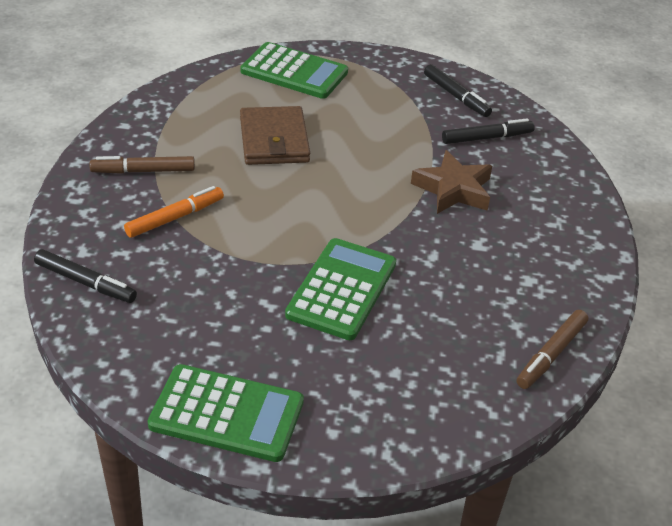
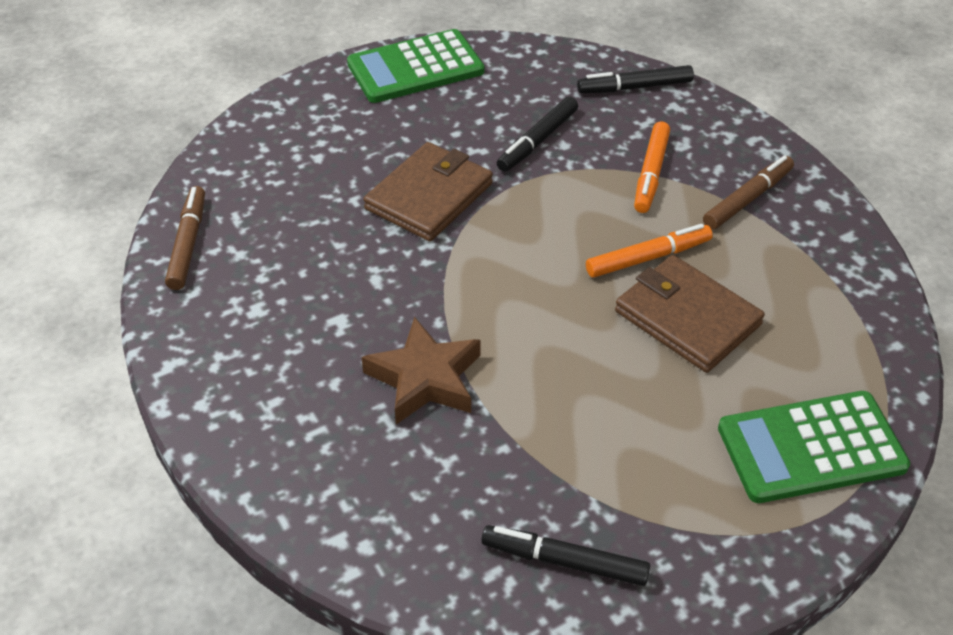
camera: 145 degrees right, 5 degrees up
green calculator [285,238,396,340] -> brown wallet [364,142,493,241]
black marker [442,118,535,144] -> black marker moved to [497,96,578,172]
none -> orange marker [586,224,713,278]

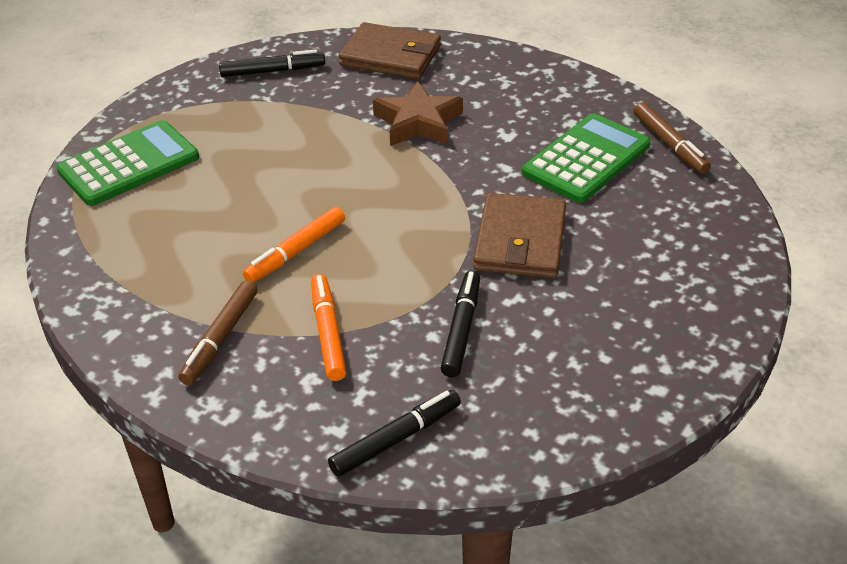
camera: 155 degrees right, 5 degrees down
green calculator [347,29,484,103] -> green calculator moved to [522,113,650,203]
brown wallet [615,255,765,373] -> brown wallet moved to [339,22,441,79]

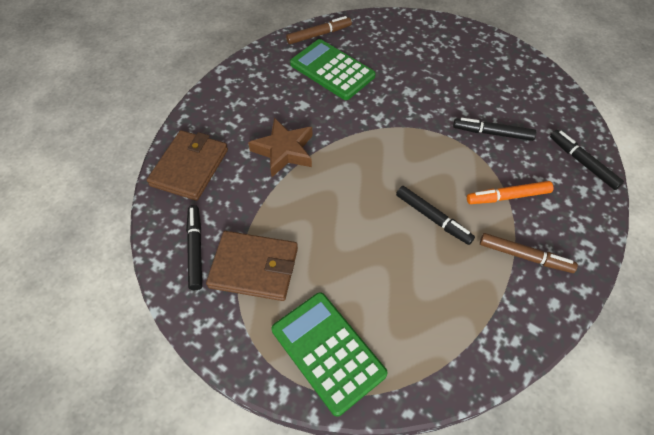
camera: 90 degrees left, 15 degrees up
orange marker [243,207,345,283] -> black marker [396,186,475,245]
brown wallet [473,193,566,278] -> brown wallet moved to [206,231,298,301]

